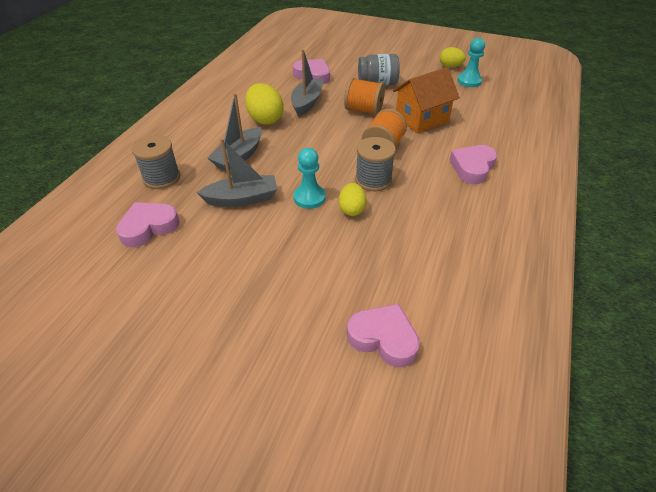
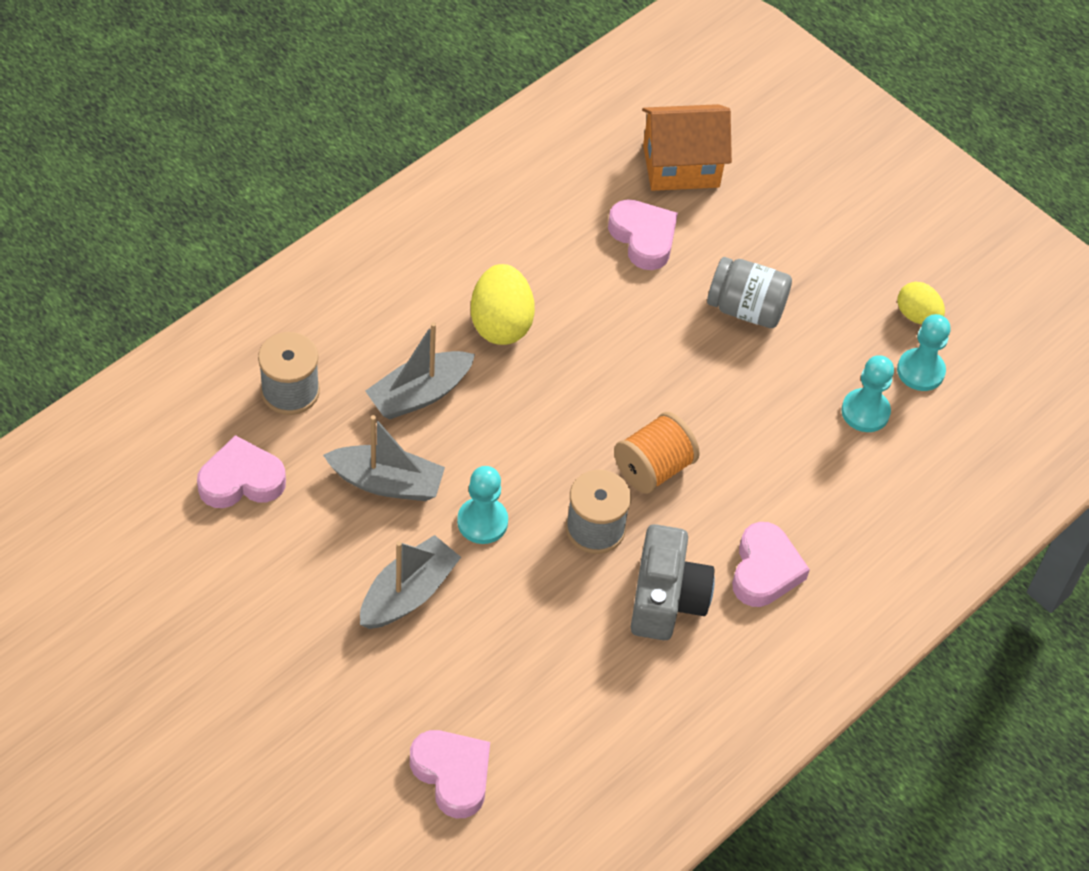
camera: 20 degrees right, 10 degrees up
grey boat [291,49,324,116] -> grey boat moved to [360,535,461,629]
yellow egg [339,183,367,216] -> none
orange spool [344,78,385,115] -> none
orange house [393,67,460,133] -> orange house moved to [642,104,732,191]
pink heart [450,145,497,184] -> pink heart turned 135 degrees clockwise [732,522,810,607]
none -> grey camera [631,524,715,640]
none -> turquoise pawn [841,355,894,432]

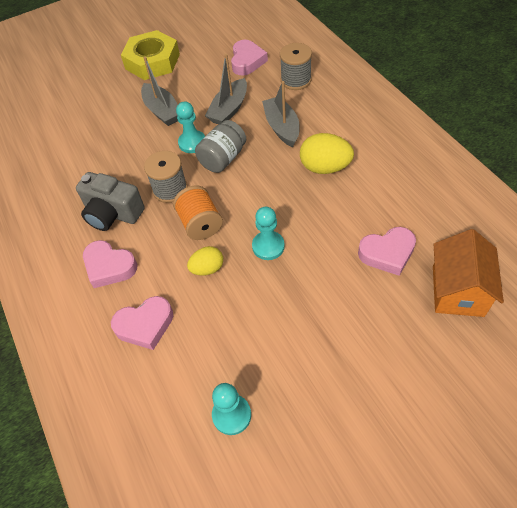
camera: 115 degrees right, 0 degrees up
pink heart [410,730,490,818] -> pink heart moved to [111,296,173,350]
grey jar [707,257,792,328] -> grey jar moved to [195,120,246,173]
turquoise pawn [841,355,894,432] -> turquoise pawn moved to [252,207,285,260]
yellow egg [897,282,945,325] -> yellow egg moved to [187,246,223,276]
none -> yellow nut [121,30,180,80]

